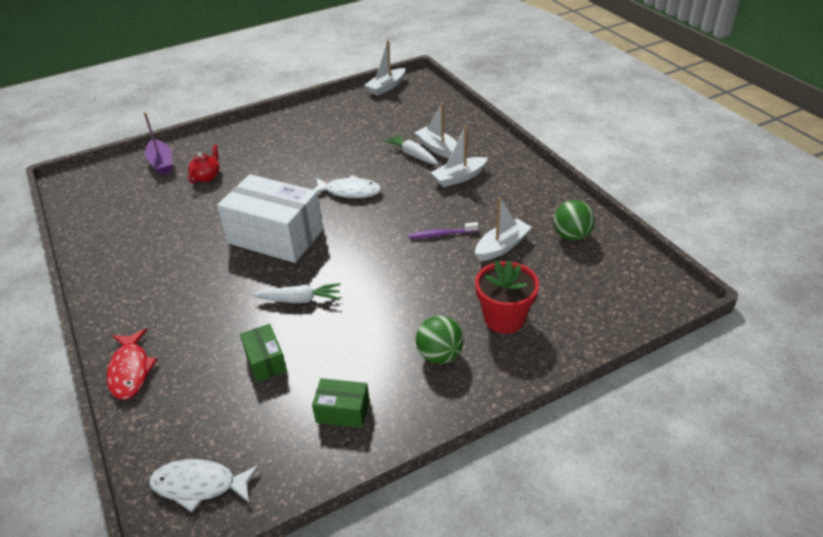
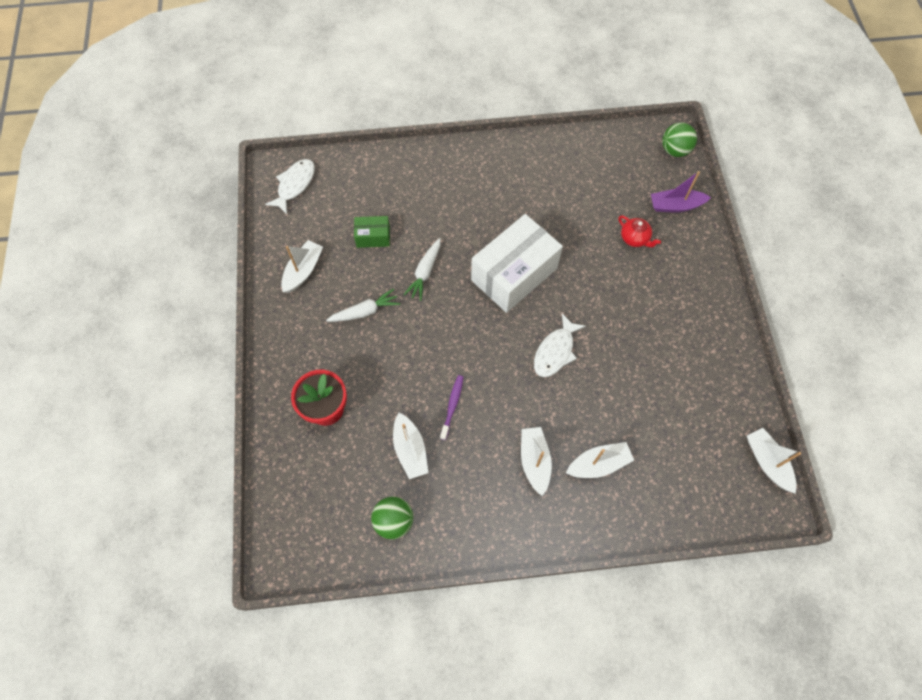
camera: 110 degrees right, 25 degrees up
red fish [107,328,158,400] -> none
green box [312,378,370,428] -> white boat [281,240,323,293]
white carrot [383,134,438,164] -> white carrot moved to [326,288,400,322]
green ball [416,316,464,364] -> green ball moved to [662,122,697,157]

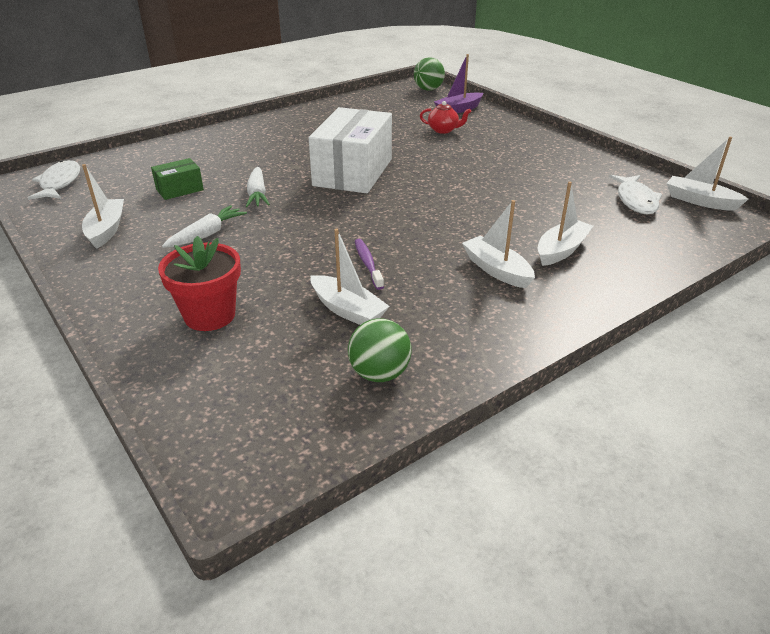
camera: 30 degrees left, 30 degrees down
white fish [534,313,586,377] -> white fish moved to [609,175,662,214]

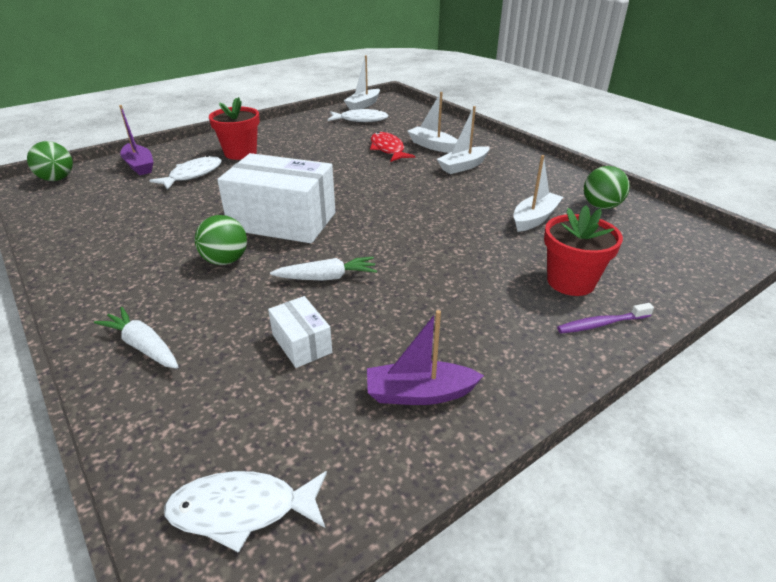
camera: 90 degrees left, 0 degrees up
white boat [82,164,124,249] -> purple boat [367,310,484,405]
green box [151,158,204,200] -> white box [268,296,332,368]
white carrot [162,205,247,248] -> white carrot moved to [94,307,178,369]
purple toothbrush [355,239,384,290] -> purple toothbrush moved to [557,303,654,333]
red teapot [420,101,471,134] -> white fish [149,155,221,190]
none -> green ball [195,215,247,265]
none -> red flower pot [209,97,260,160]
none -> red fish [370,132,415,162]

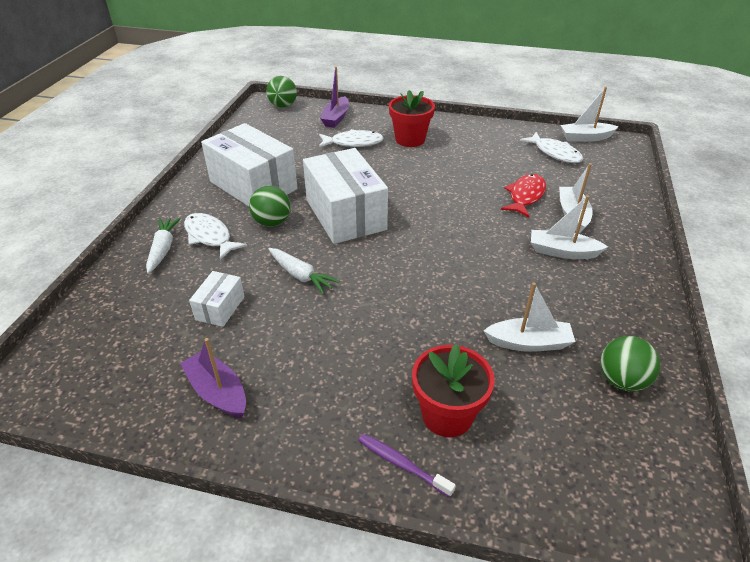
camera: 50 degrees right, 5 degrees up
white fish [164,471,327,553] -> white fish moved to [184,213,247,260]
none -> white box [201,123,298,206]

